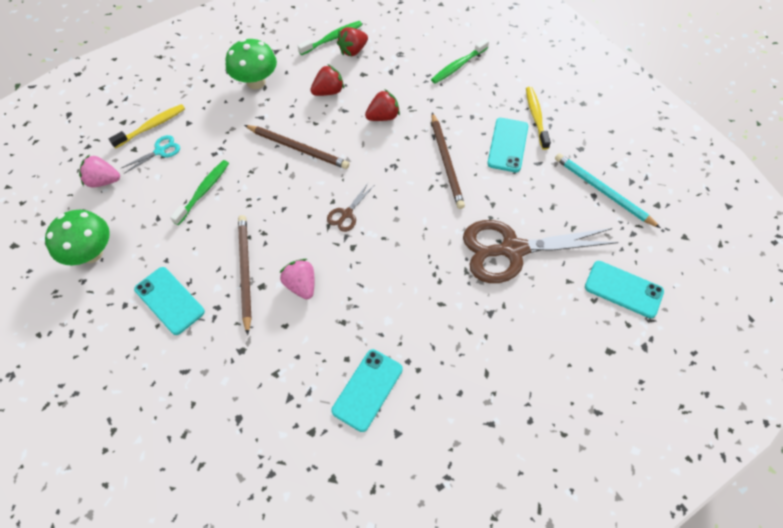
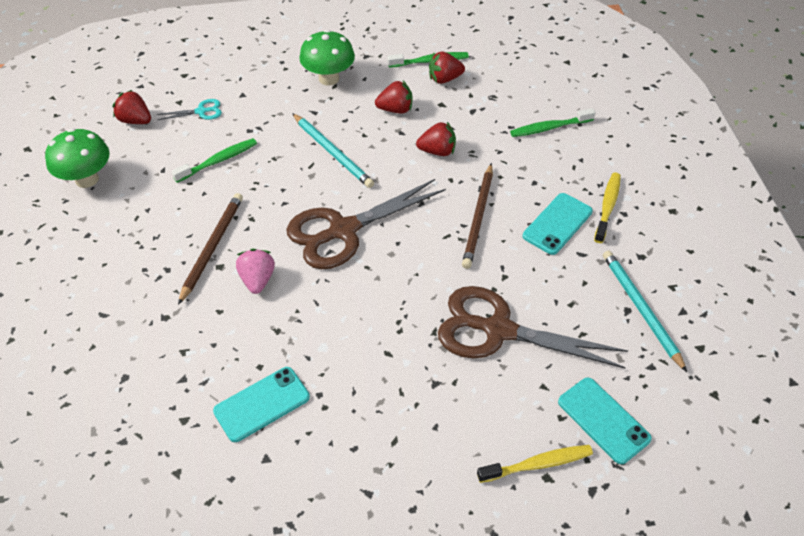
camera: 25 degrees right, 10 degrees down
pink strawberry [79,154,120,188] -> red strawberry [113,90,151,124]
yellow toothbrush [109,104,185,149] -> yellow toothbrush moved to [477,445,593,483]
turquoise phone [134,267,205,335] -> none
brown pencil [244,125,349,169] -> turquoise pencil [292,113,374,188]
brown scissors [327,182,374,232] -> brown scissors [286,179,446,269], size x2.33

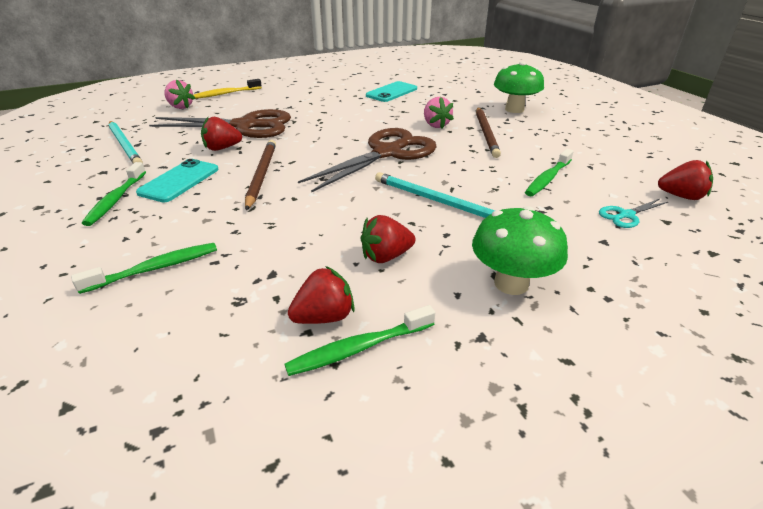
camera: 165 degrees right, 15 degrees down
green mushroom [45,128,110,188] -> green mushroom moved to [494,61,544,113]
red strawberry [416,122,456,156] -> red strawberry moved to [201,117,242,151]
turquoise phone [558,378,652,464] -> pink strawberry [164,80,195,109]
yellow toothbrush [594,172,621,243] -> green toothbrush [82,162,146,226]

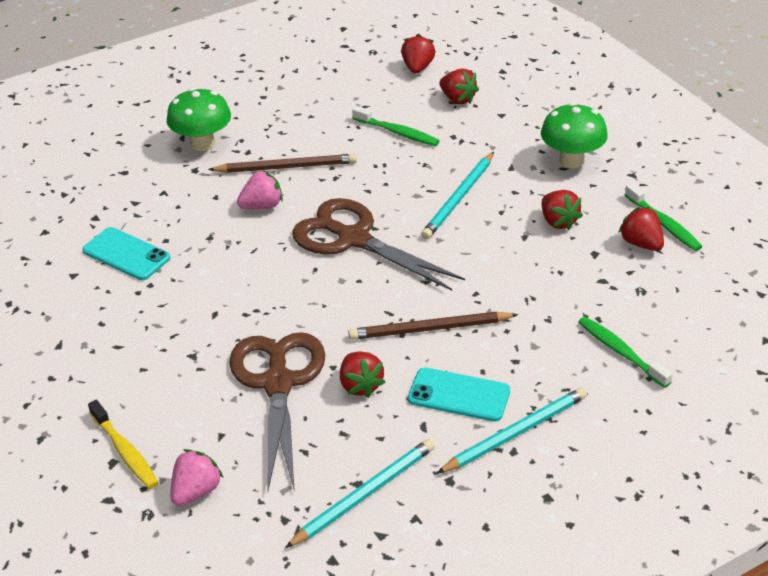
camera: 95 degrees left, 5 degrees up
green toothbrush [82,162,146,226] -> turquoise pencil [437,387,587,474]
turquoise scissors [599,199,668,228] -> red strawberry [439,69,479,104]

